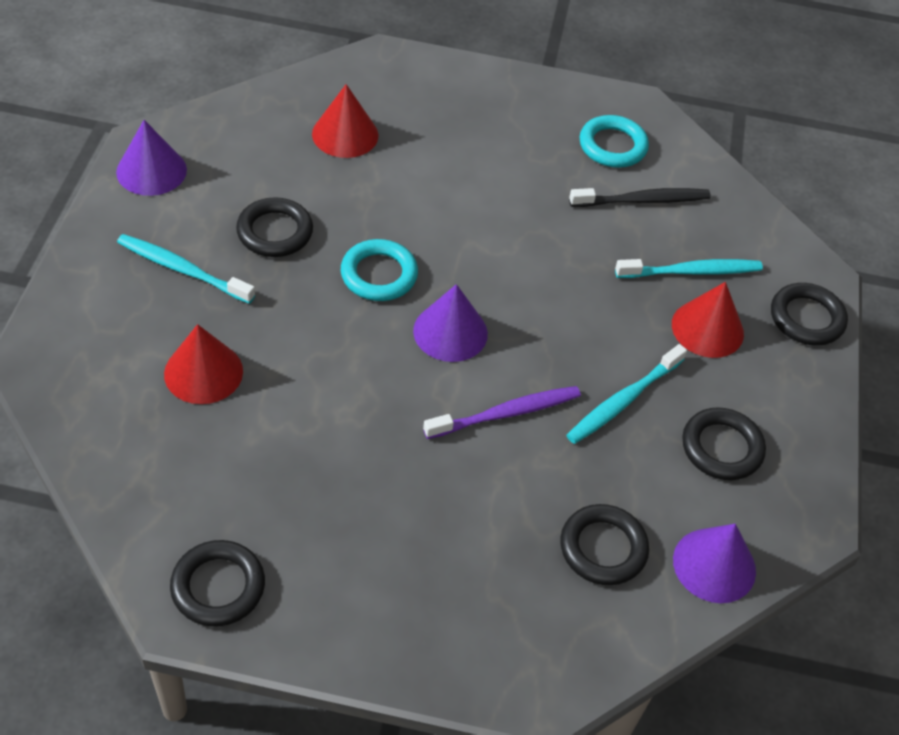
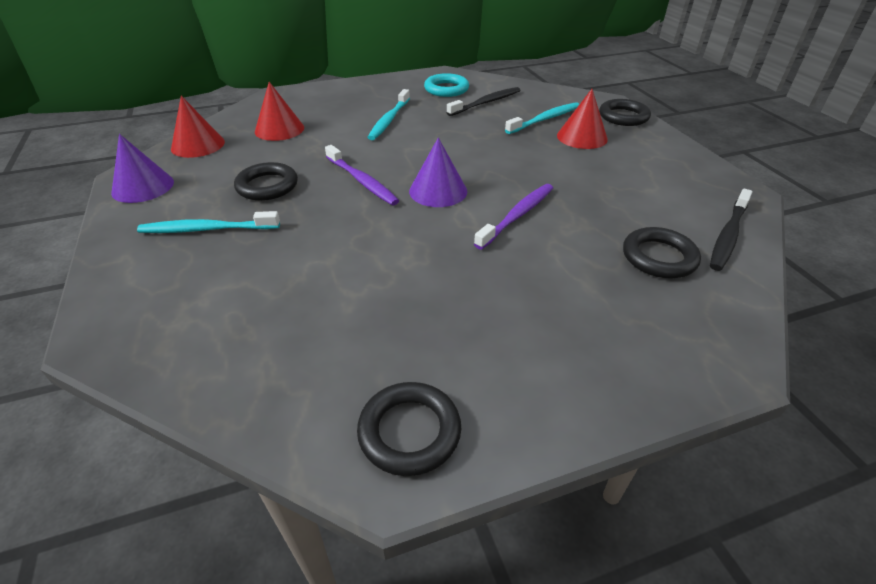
camera: 25 degrees left, 10 degrees down
red cone [164,324,243,404] -> red cone moved to [171,96,225,158]
turquoise ring [341,239,418,301] -> purple toothbrush [325,145,399,205]
turquoise toothbrush [566,344,687,444] -> turquoise toothbrush moved to [367,89,410,140]
purple cone [673,524,756,603] -> black toothbrush [710,188,752,271]
black ring [682,407,766,480] -> none

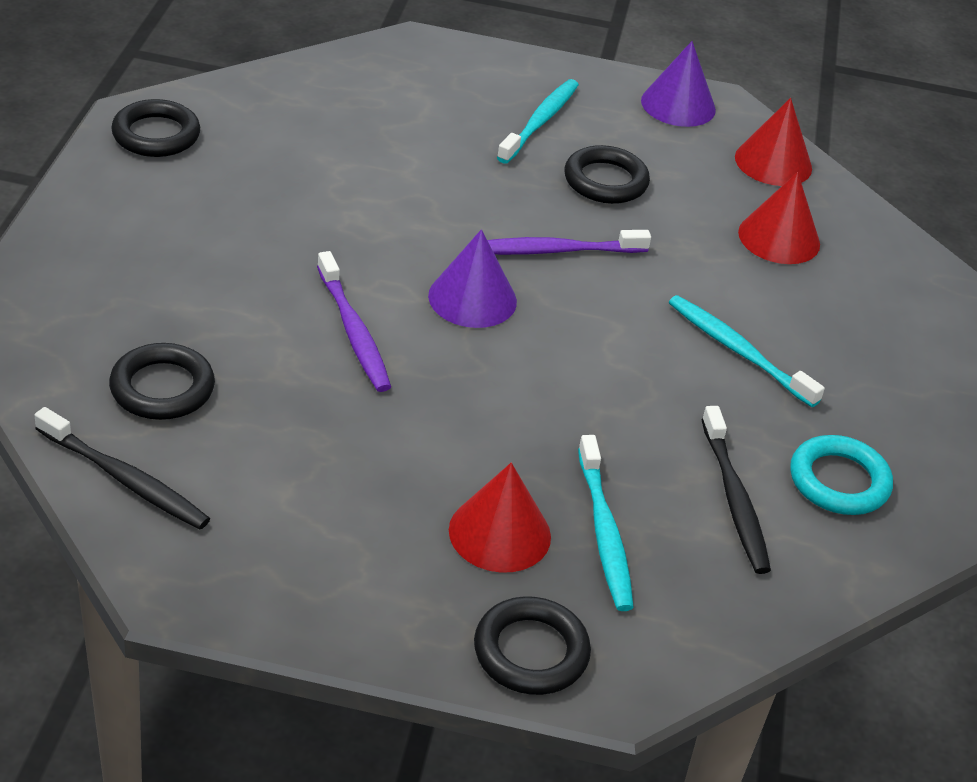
camera: 115 degrees right, 0 degrees up
black toothbrush [710,188,752,271] -> black toothbrush turned 150 degrees clockwise [34,407,210,529]

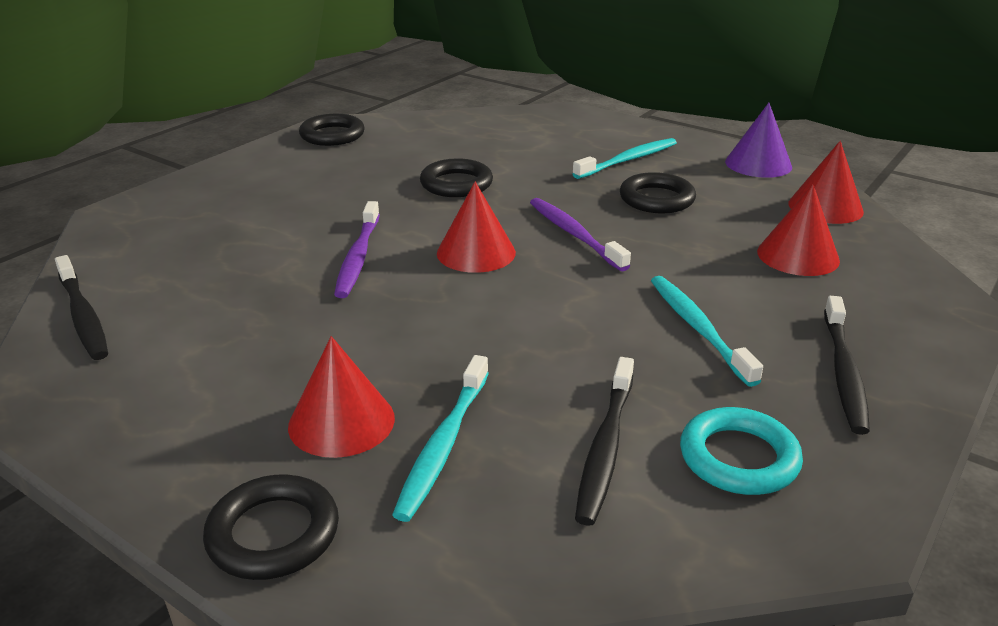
camera: 30 degrees right, 10 degrees down
black ring [109,343,215,420] -> black ring moved to [420,158,493,197]
purple cone [428,229,517,328] -> red cone [437,181,516,273]
purple toothbrush [487,230,651,255] -> purple toothbrush turned 45 degrees clockwise [530,198,631,271]
none -> black toothbrush [824,296,870,435]

